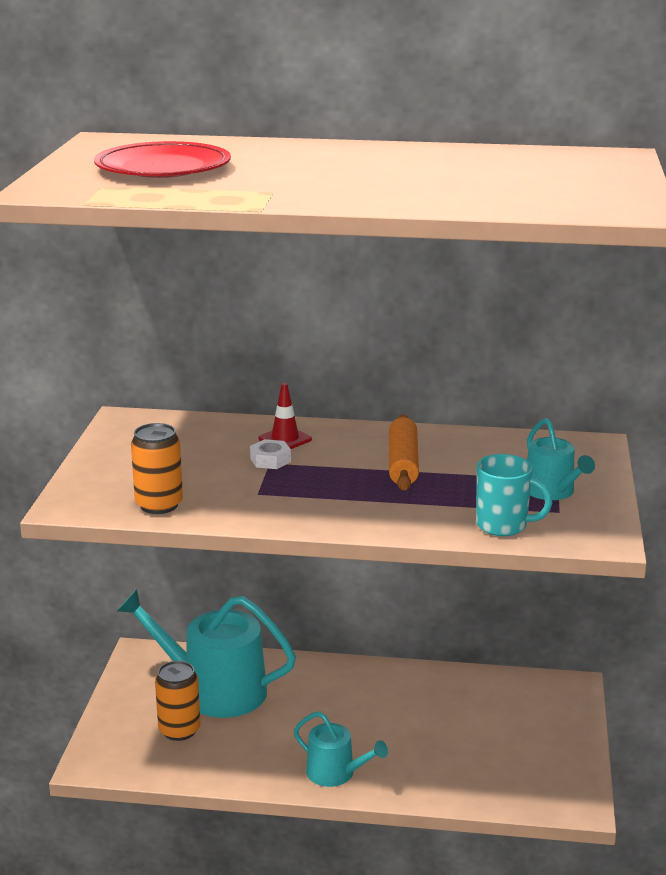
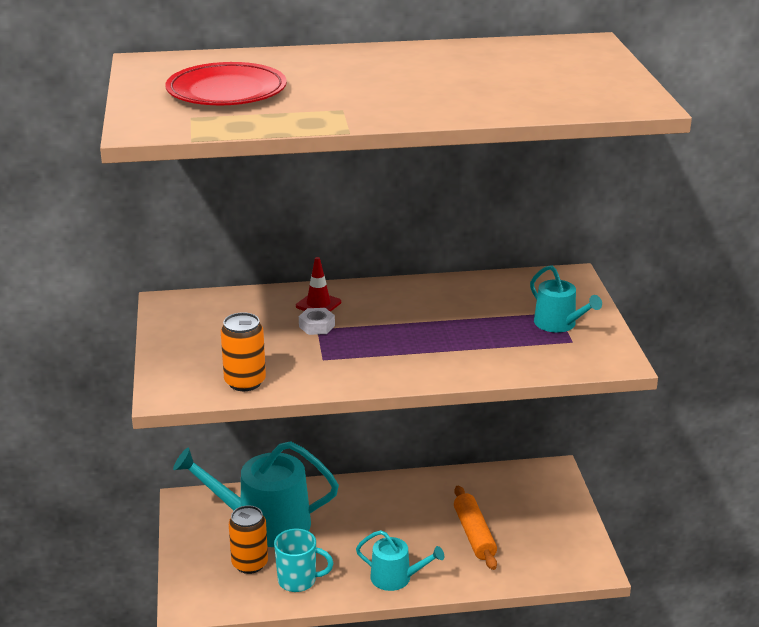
camera: 15 degrees left, 5 degrees up
orange rolling pin [389,414,419,490] -> orange rolling pin moved to [454,486,497,570]
turquoise mug [476,454,553,536] -> turquoise mug moved to [274,529,333,592]

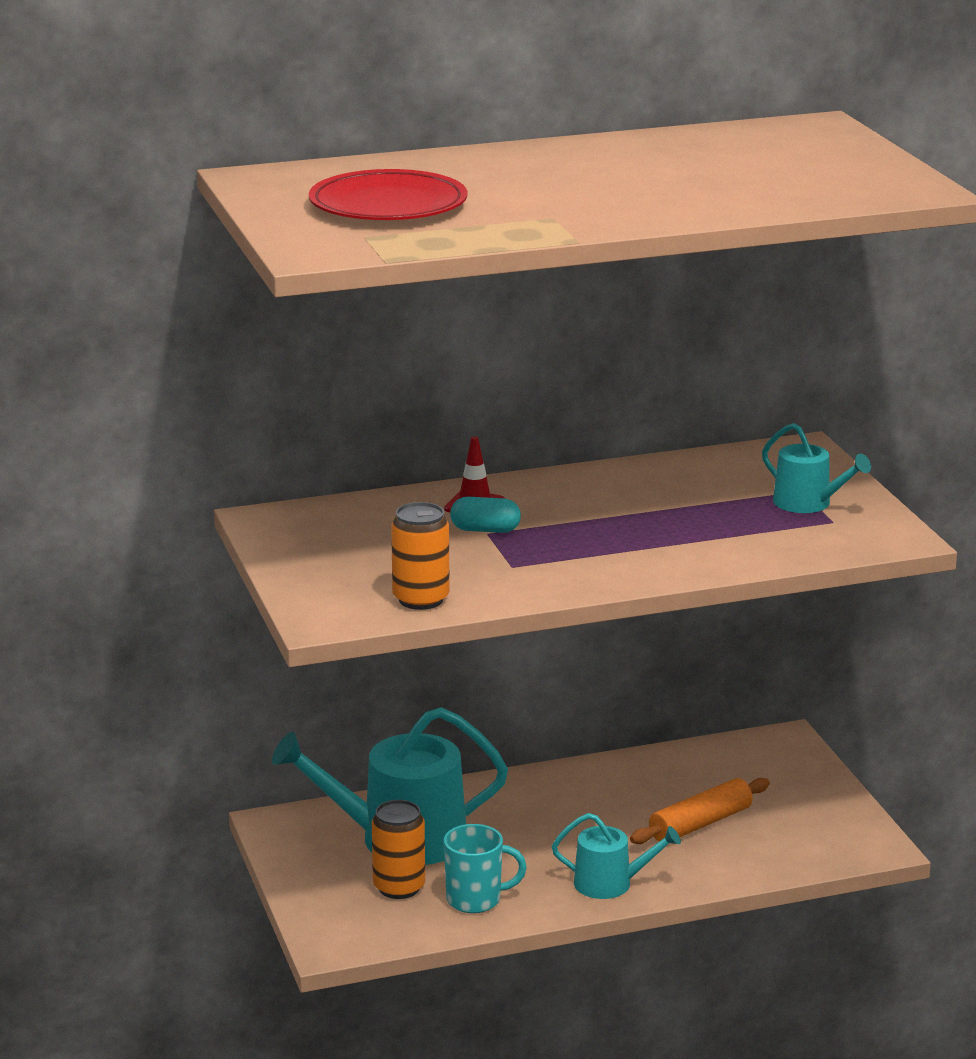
camera: 10 degrees left, 5 degrees down
white nut [299,308,335,335] -> turquoise capsule [450,497,521,533]
orange rolling pin [454,486,497,570] -> orange rolling pin turned 75 degrees clockwise [630,778,770,844]

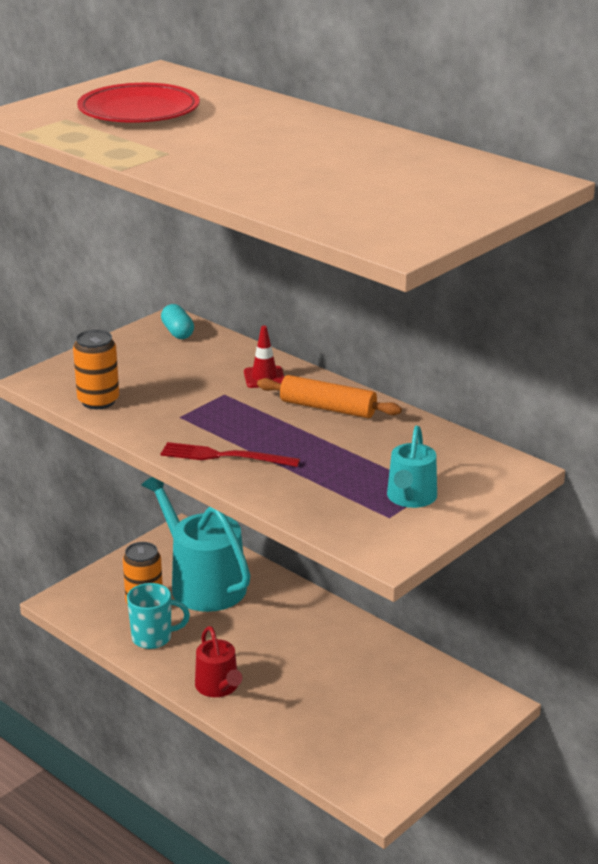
camera: 60 degrees right, 5 degrees up
turquoise mug [443,824,527,913] -> turquoise mug turned 60 degrees counterclockwise [127,583,190,649]
turquoise capsule [450,497,521,533] -> turquoise capsule moved to [161,304,194,339]
turquoise watering can [552,813,681,899] -> red watering can [195,626,242,697]
orange rolling pin [630,778,770,844] -> orange rolling pin moved to [257,375,402,418]
none -> red fork [161,442,300,467]

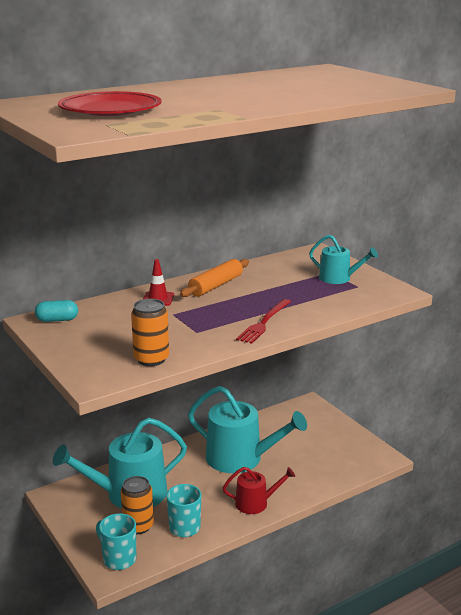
camera: 75 degrees left, 5 degrees down
none -> turquoise mug [96,513,136,570]
none -> turquoise watering can [188,386,307,473]

